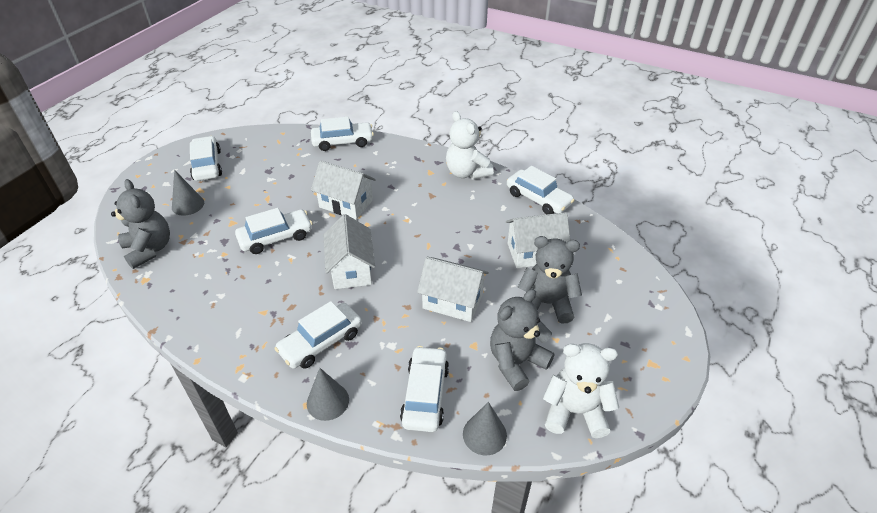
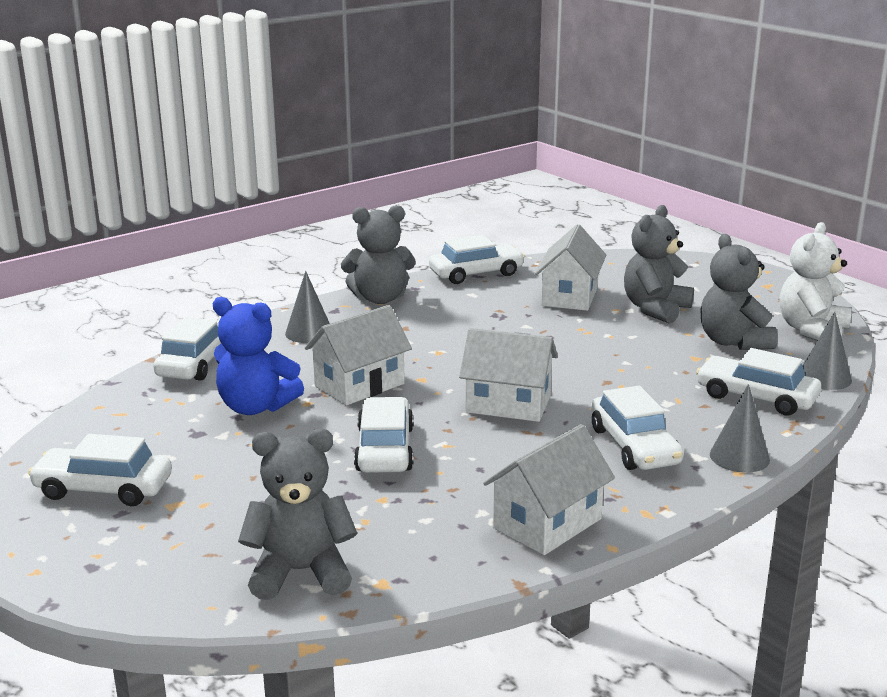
camera: 65 degrees left, 20 degrees down
grey cone [172,170,204,216] -> grey cone moved to [285,271,330,343]
white house [417,257,489,322] -> white house moved to [483,424,615,555]
white teddy bear [446,111,494,180] -> grey teddy bear [341,205,416,304]
none -> blue teddy bear [213,297,304,415]

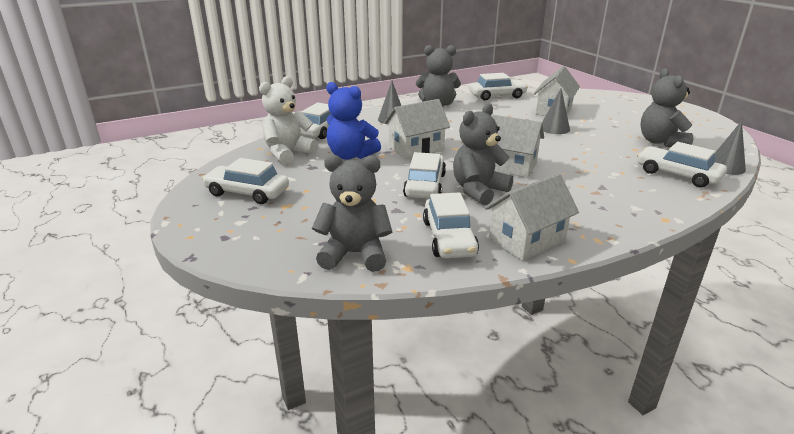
camera: 10 degrees right, 5 degrees up
white car [591,386,684,470] -> white car moved to [423,192,479,258]
grey teddy bear [624,205,694,324] -> grey teddy bear moved to [453,103,513,205]
grey cone [710,384,770,473] -> grey cone moved to [542,89,570,134]
white teddy bear [779,222,852,341] -> white teddy bear moved to [259,76,318,164]

